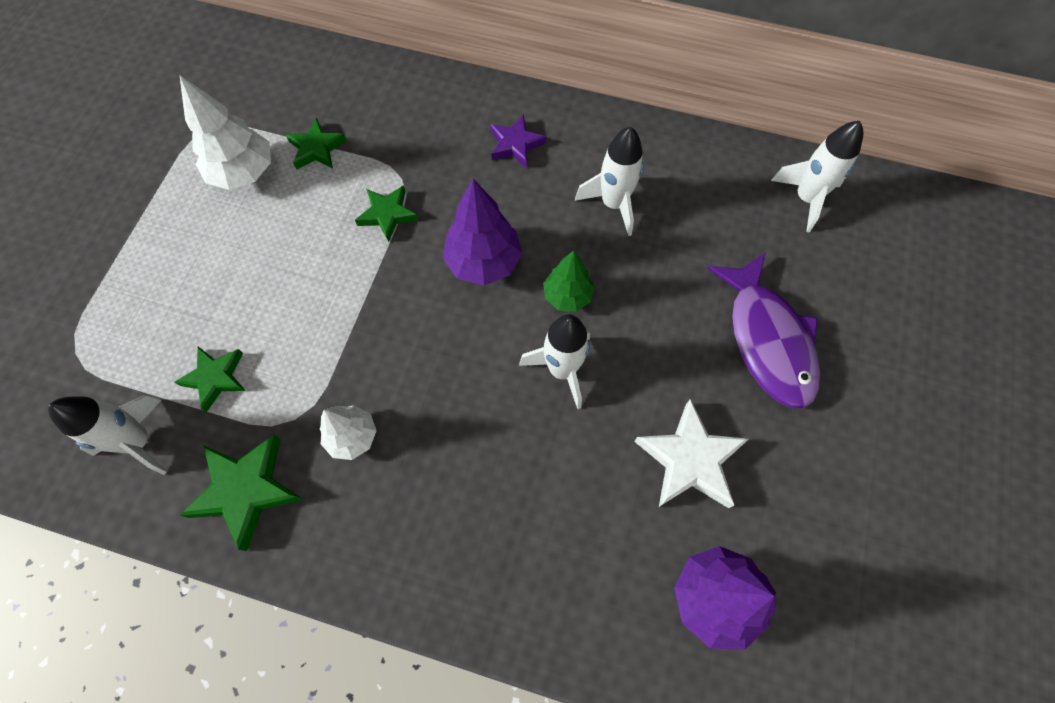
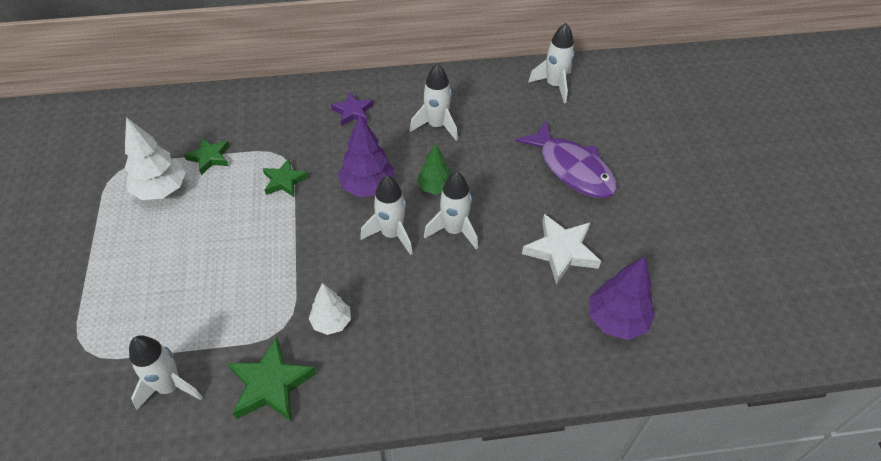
camera: 25 degrees left, 15 degrees down
green star [174,347,246,412] -> none
none -> white rocket [360,175,413,255]

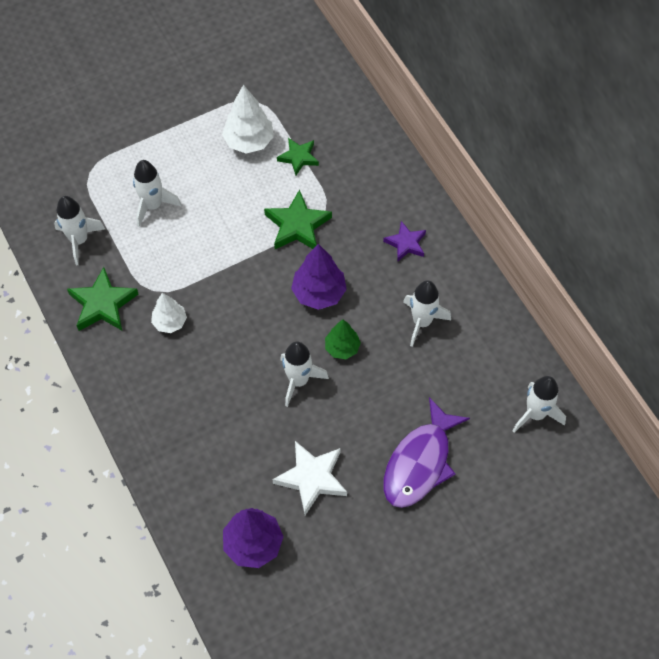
camera: 70 degrees right, 10 degrees up
green star [263,158,309,197] -> green star [264,189,332,249], size x1.56
white rocket [360,175,413,255] -> white rocket moved to [133,160,181,227]

